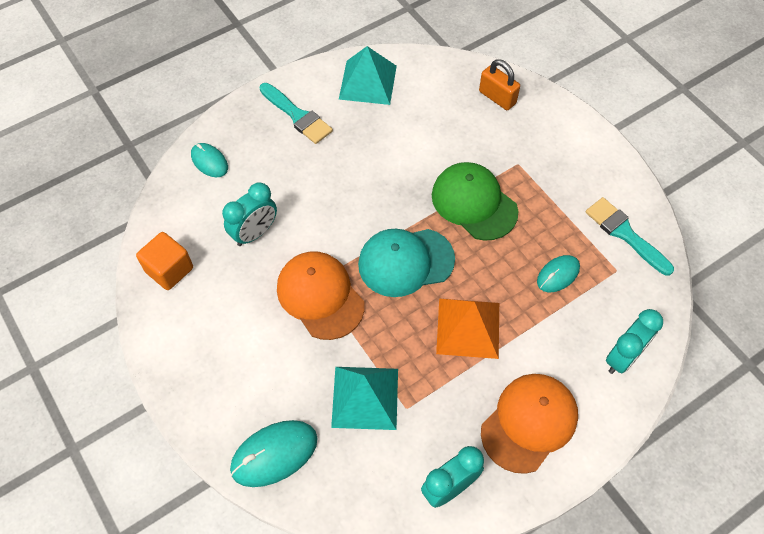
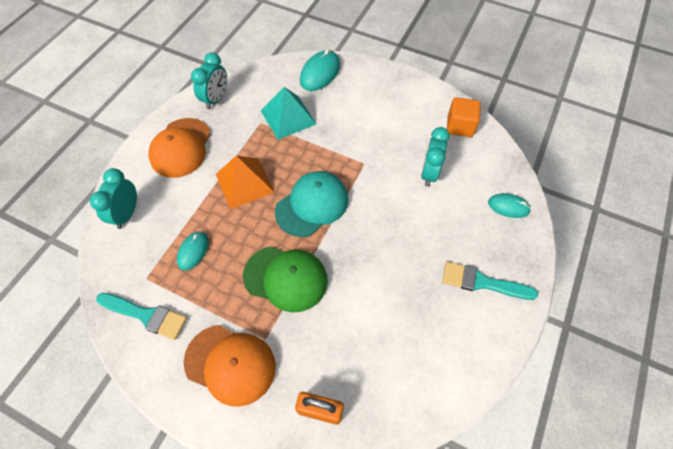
camera: 150 degrees right, 0 degrees up
orange cap [277,251,364,340] -> orange cap moved to [184,325,276,407]
turquoise pyramid [339,46,397,105] -> none

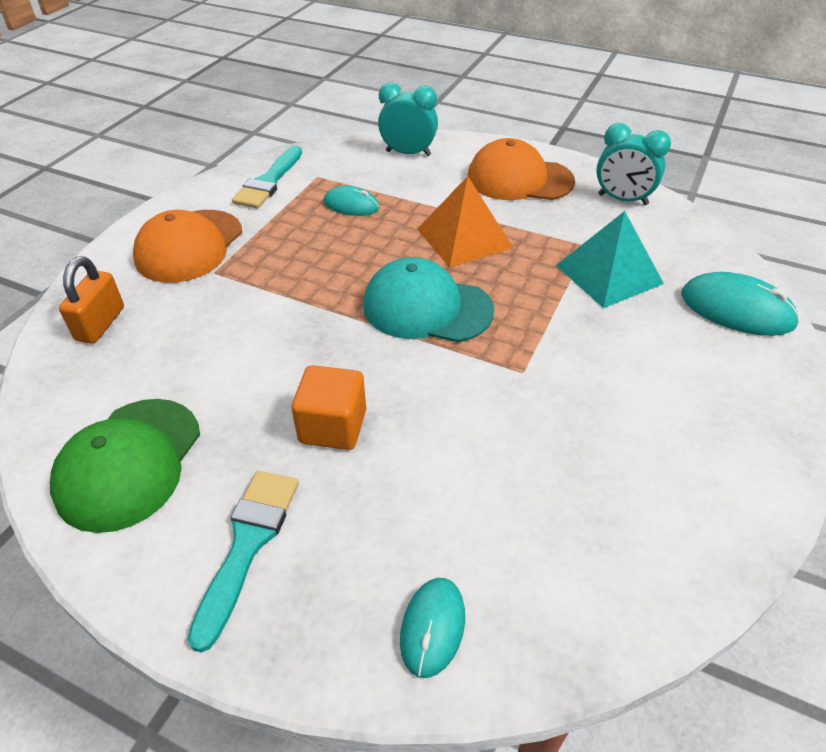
camera: 90 degrees right, 15 degrees down
green cap [243,247,328,313] -> green cap moved to [50,399,200,533]
turquoise cap [275,171,349,237] -> turquoise cap turned 150 degrees clockwise [363,257,494,342]
turquoise clock [421,127,450,187] -> none
orange cube [447,97,481,137] -> orange cube moved to [291,365,366,450]

